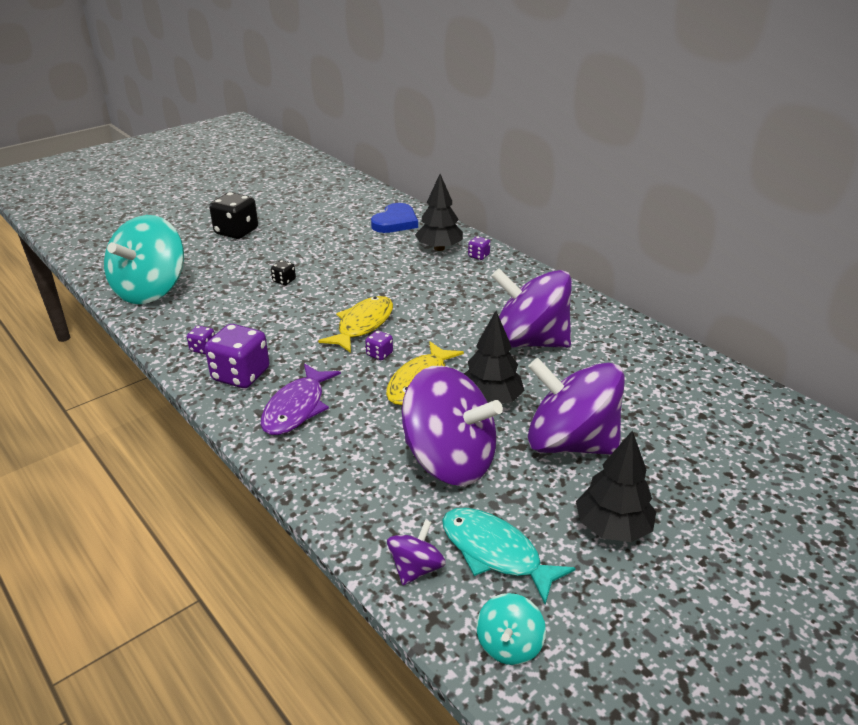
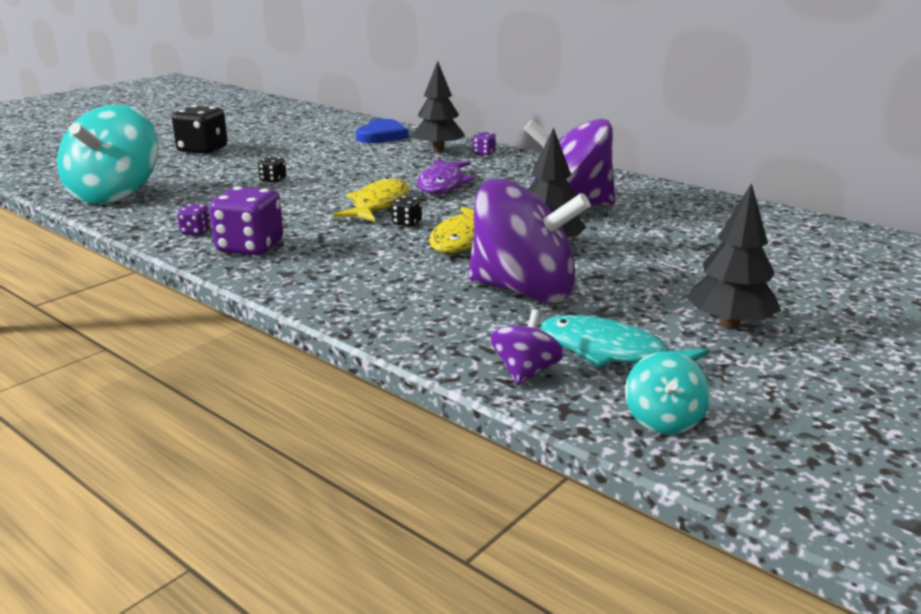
camera: 10 degrees left, 10 degrees down
purple fish [261,364,341,435] -> purple fish moved to [417,160,474,194]
purple dice [365,330,393,360] -> black dice [391,196,422,227]
purple spinning top [528,358,625,455] -> none

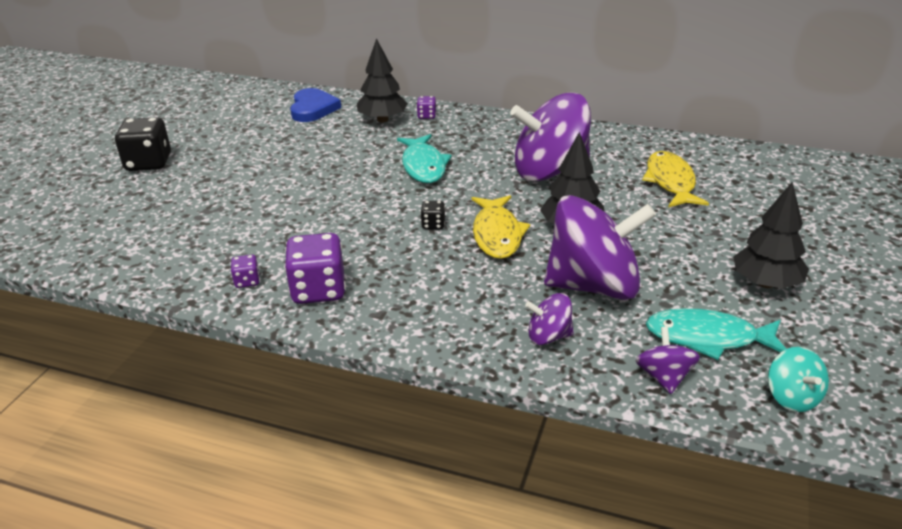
camera: 20 degrees left, 10 degrees up
turquoise spinning top [57,105,159,204] -> none
black dice [258,156,286,183] -> none
yellow fish [334,177,409,222] -> yellow fish moved to [642,151,709,208]
purple fish [417,160,474,194] -> turquoise fish [397,134,452,183]
none -> purple spinning top [525,293,574,345]

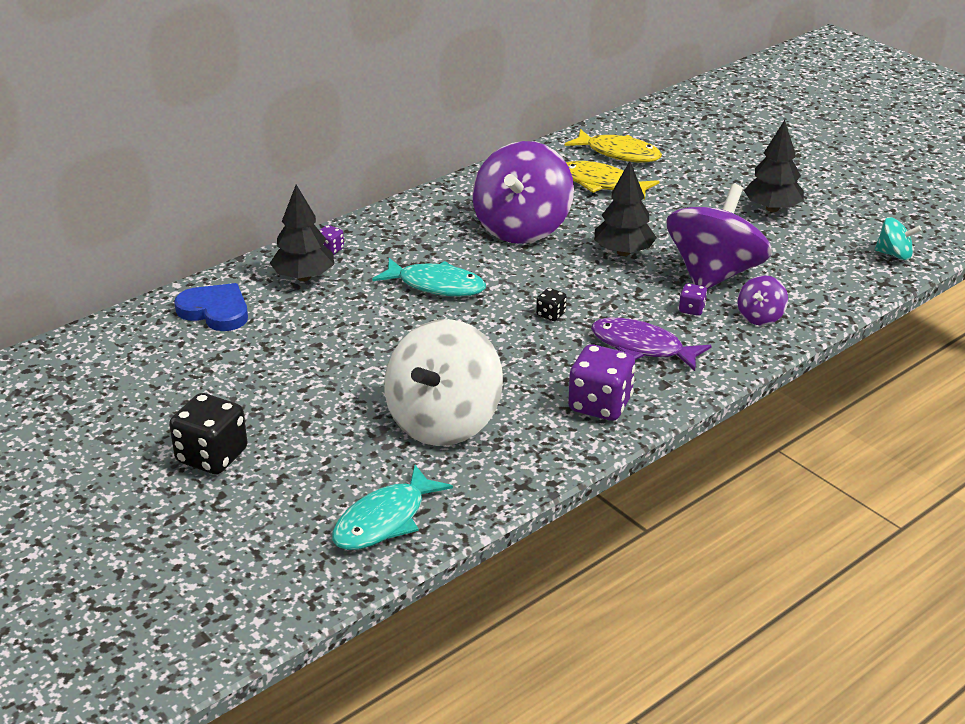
camera: 60 degrees left, 0 degrees up
purple dice [231,255,260,288] -> purple dice moved to [679,283,707,316]
yellow fish [472,195,530,259] -> yellow fish moved to [565,129,662,162]
purple spinning top [635,327,700,394] -> none
turquoise fish [646,308,786,360] -> turquoise fish moved to [332,465,453,550]
none -> white spinning top [384,319,503,446]
none -> purple fish [591,318,712,371]

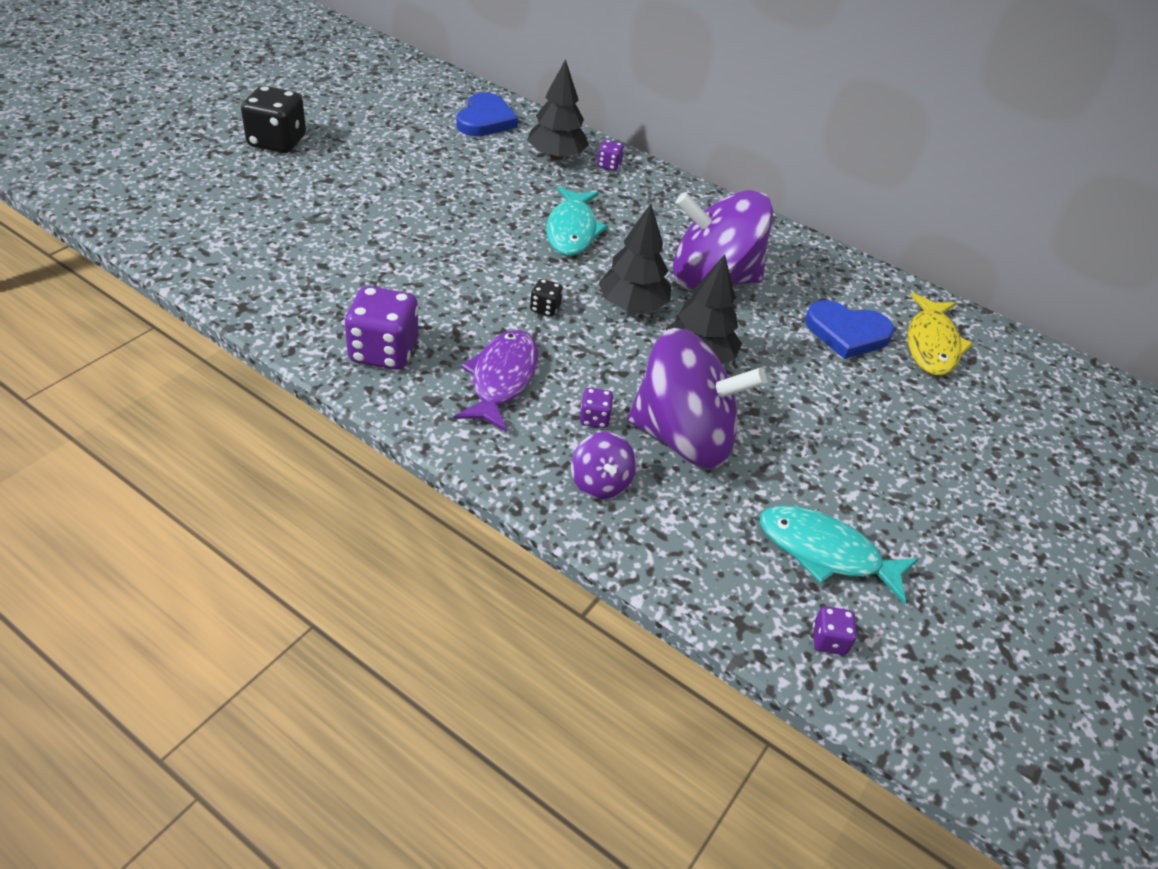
camera: 70 degrees right, 10 degrees up
turquoise fish [332,465,453,550] -> turquoise fish moved to [760,505,919,605]
white spinning top [384,319,503,446] -> none
yellow fish [566,161,660,200] -> blue heart [805,300,894,359]
purple spinning top [738,275,788,325] -> purple spinning top turned 120 degrees counterclockwise [571,432,636,499]
black tree [744,120,804,212] -> black tree moved to [598,203,671,312]
turquoise spinning top [875,217,921,260] -> purple dice [813,606,857,655]

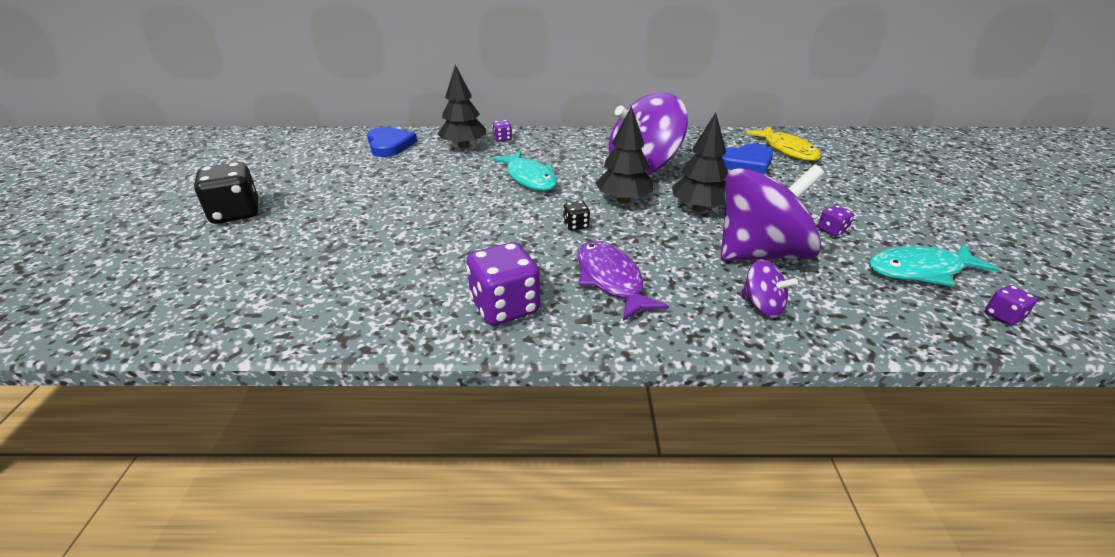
camera: 30 degrees left, 10 degrees down
purple dice [580,388,613,428] -> purple dice moved to [818,205,854,236]

